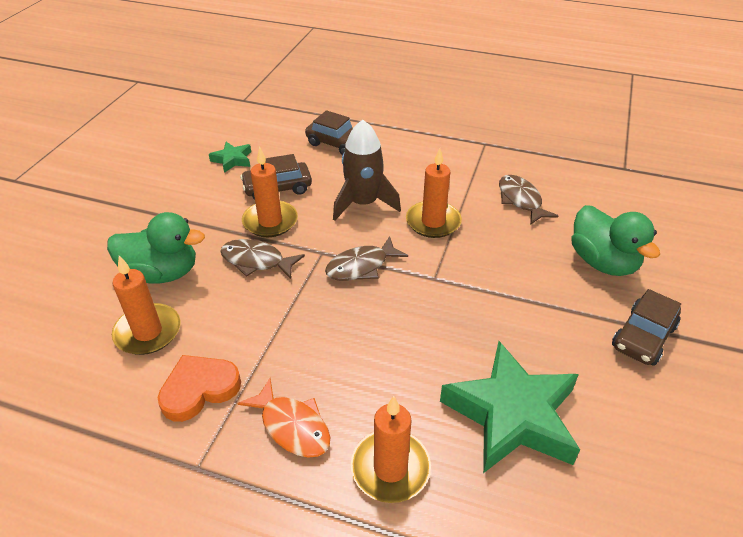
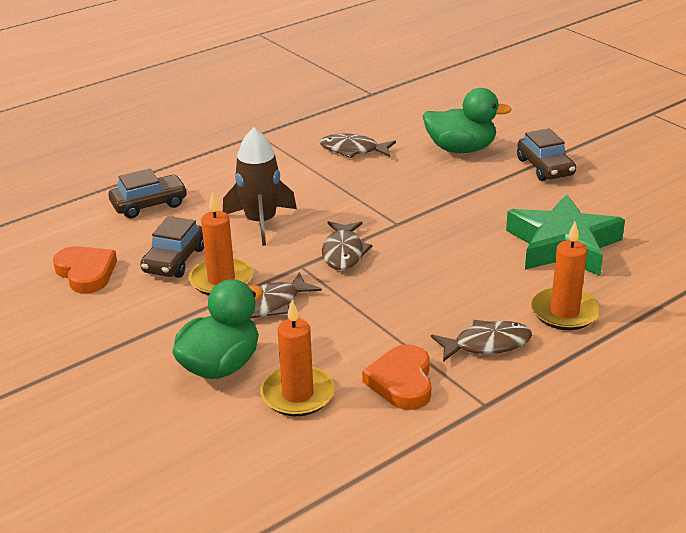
camera: 55 degrees left, 10 degrees down
green star [209,142,251,173] -> orange heart [53,246,117,294]
orange fish [237,378,331,458] -> brown fish [431,320,532,362]
orange candle [406,148,462,238] -> none

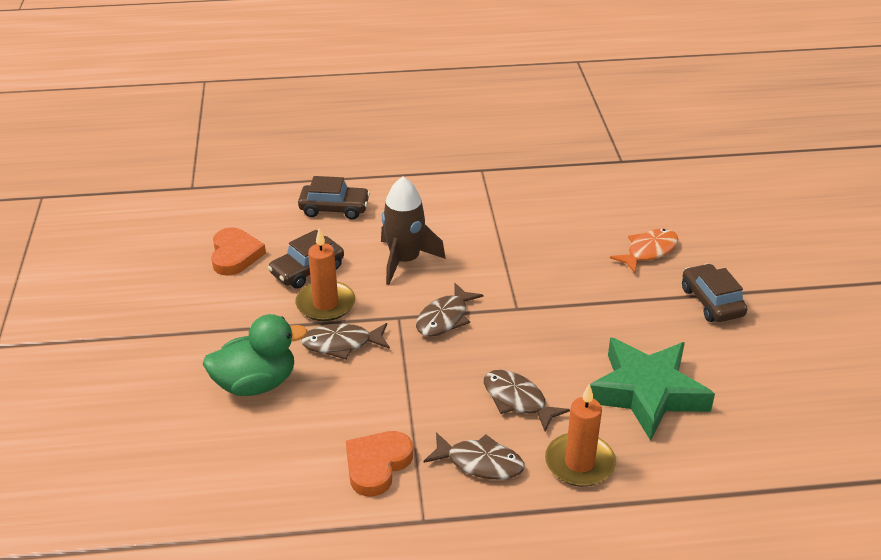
camera: 30 degrees right, 5 degrees up
orange candle [260,300,335,416] -> none
brown fish [320,133,396,158] -> brown fish moved to [484,370,570,431]
green duck [423,88,512,153] -> orange fish [610,228,678,273]
brown car [517,128,576,181] -> brown car turned 150 degrees clockwise [682,264,747,322]

